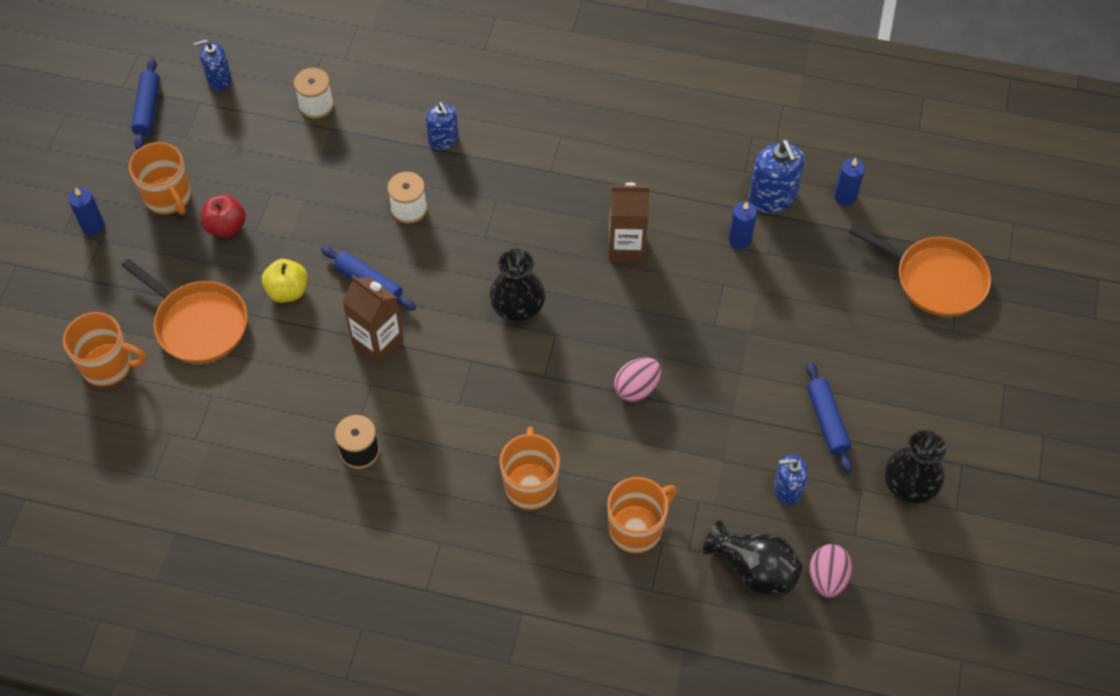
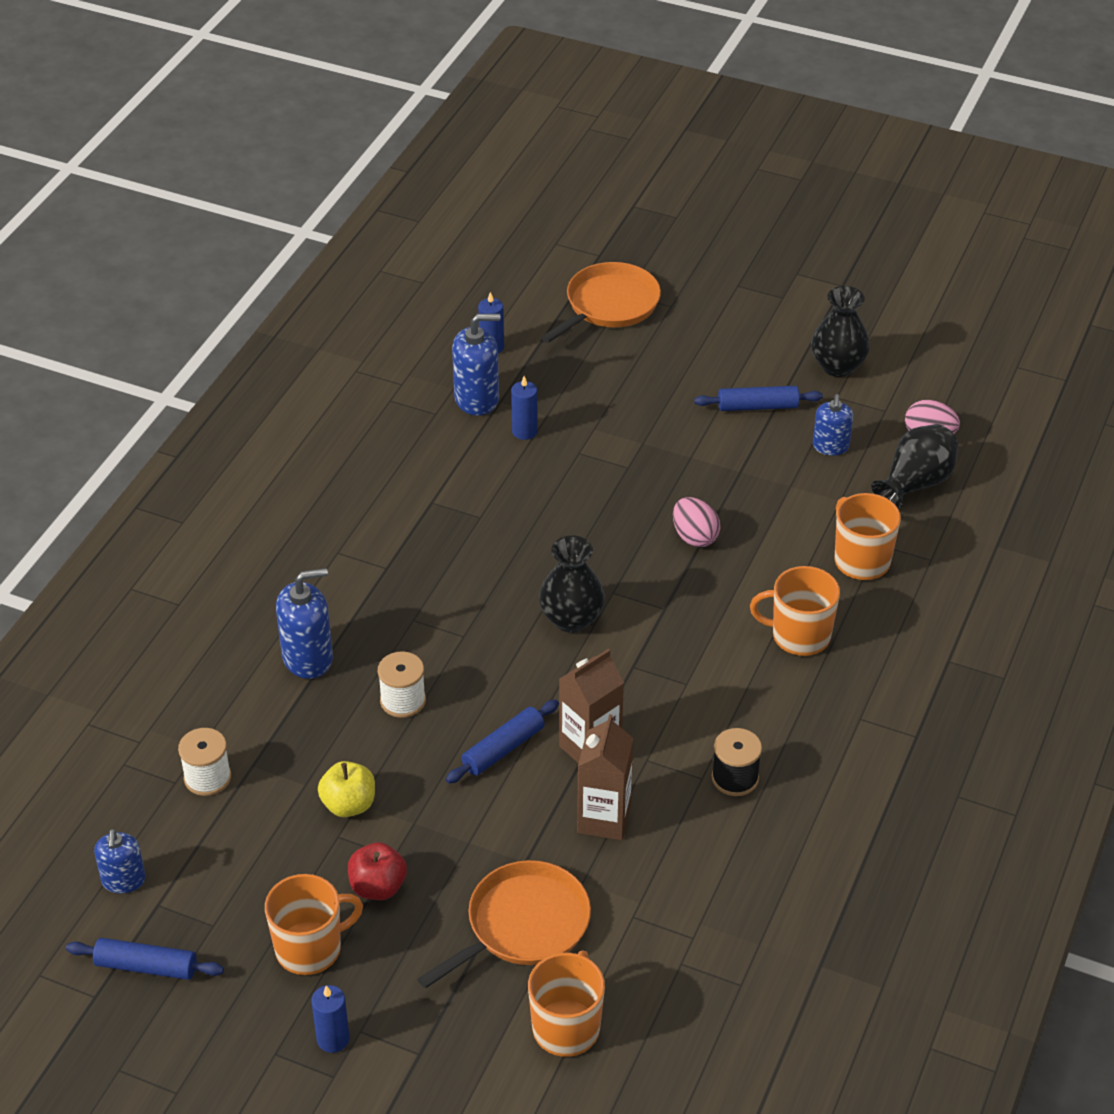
camera: 80 degrees left, 15 degrees down
yellow apple [262,259,307,303] -> yellow apple moved to [318,761,375,817]
blue soap dispenser [426,102,459,150] -> blue soap dispenser [276,568,333,679], size x1.54
brown carton [609,183,650,262] -> brown carton moved to [577,714,633,840]

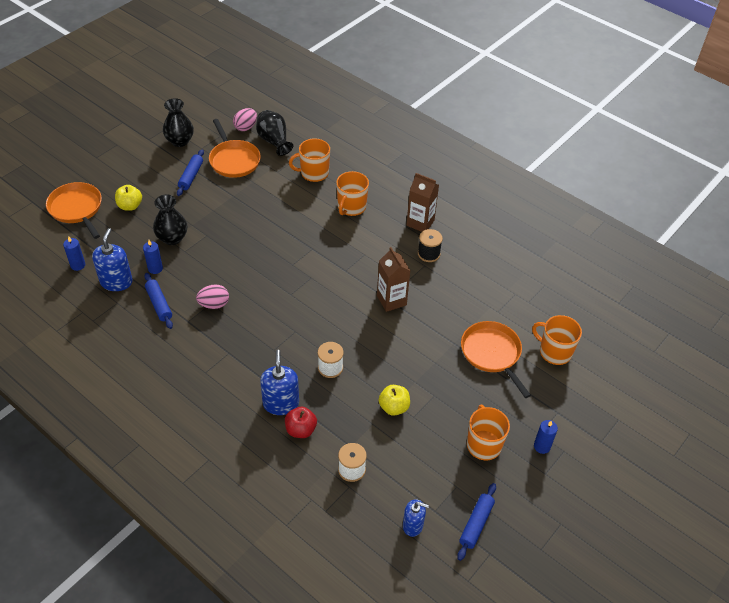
camera: 75 degrees left, 5 degrees up
red apple [348,842,407,900] -> red apple moved to [285,407,317,438]
blue rolling pin [446,700,559,783] -> blue rolling pin moved to [144,273,173,329]
black vase [539,535,605,633] -> black vase moved to [153,195,187,245]
brown carton [577,714,633,840] -> brown carton moved to [407,173,439,232]
pink egg [673,497,720,547] -> pink egg moved to [196,284,229,309]
blue soap dispenser [813,394,853,455] -> orange pan [209,119,261,178]
none -> yellow apple [115,185,142,211]

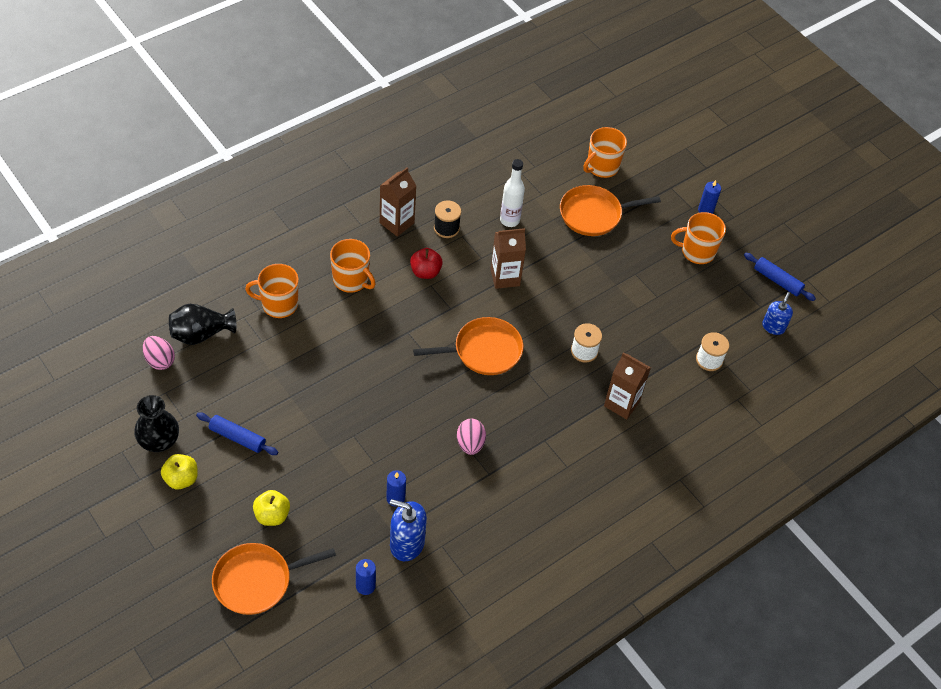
camera: 80 degrees left, 5 degrees up
blue rolling pin [144,273,173,329] -> none
black vase [153,195,187,245] -> none
orange pan [209,119,261,178] -> orange pan moved to [413,317,524,375]
blue soap dispenser [260,350,299,415] -> brown carton [604,352,651,419]
red apple [285,407,317,438] -> red apple moved to [410,248,443,279]
orange mug [289,139,330,182] -> orange mug turned 90 degrees clockwise [245,264,299,318]
yellow apple [379,385,410,416] -> yellow apple moved to [161,454,198,490]
none -> white bottle [500,159,525,227]

